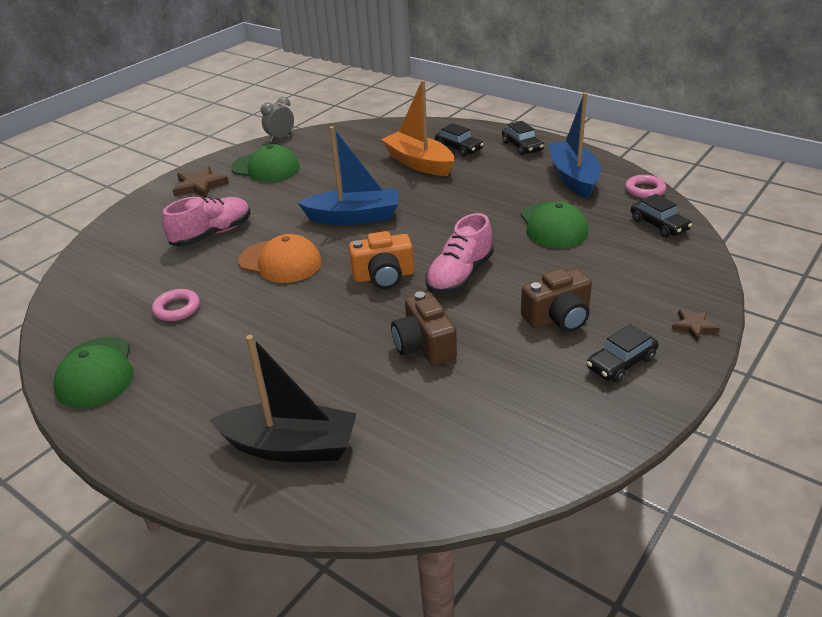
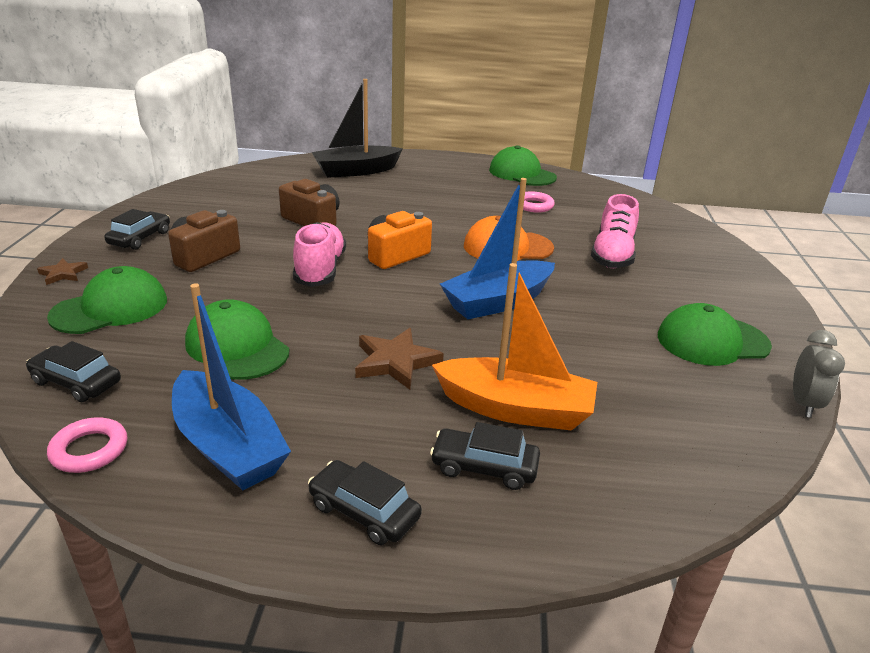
camera: 145 degrees right, 5 degrees down
brown star [173,166,229,198] -> brown star moved to [355,328,444,390]
none -> green cap [47,266,167,334]

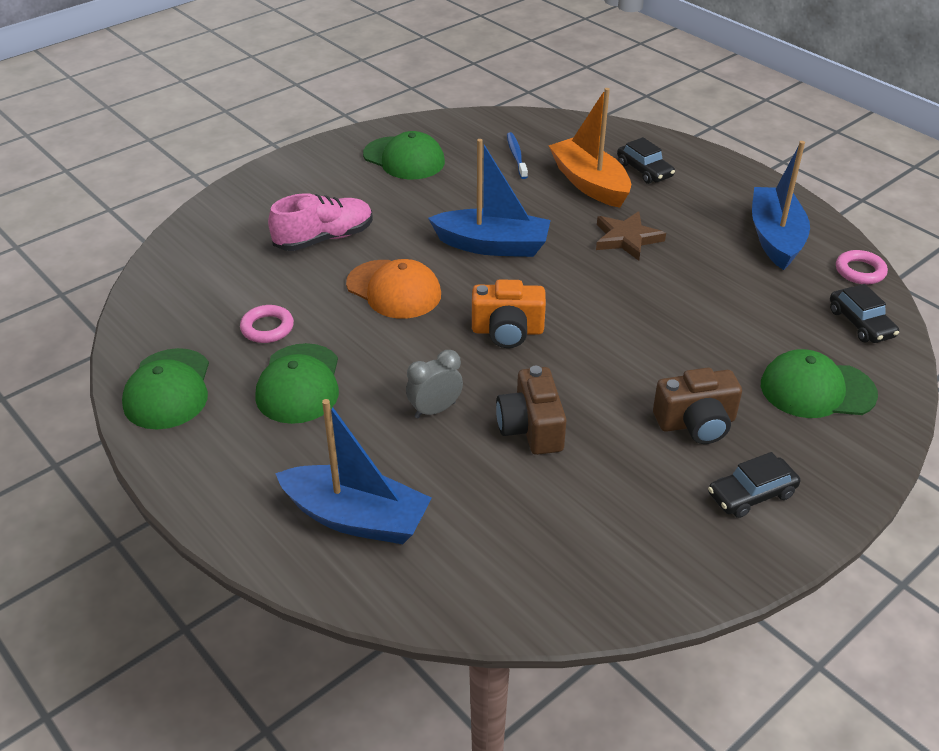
camera: 135 degrees left, 10 degrees up
brown star [37,258,88,285] -> none
green cap [185,299,290,380] -> green cap moved to [256,343,339,424]
pink shoe [293,222,346,287] -> none
black car [308,460,422,545] -> none
black boat [312,79,403,178] -> blue boat [275,399,432,544]
grey clock [793,330,845,418] -> grey clock moved to [406,350,463,418]
none -> blue toothbrush [507,132,528,179]

